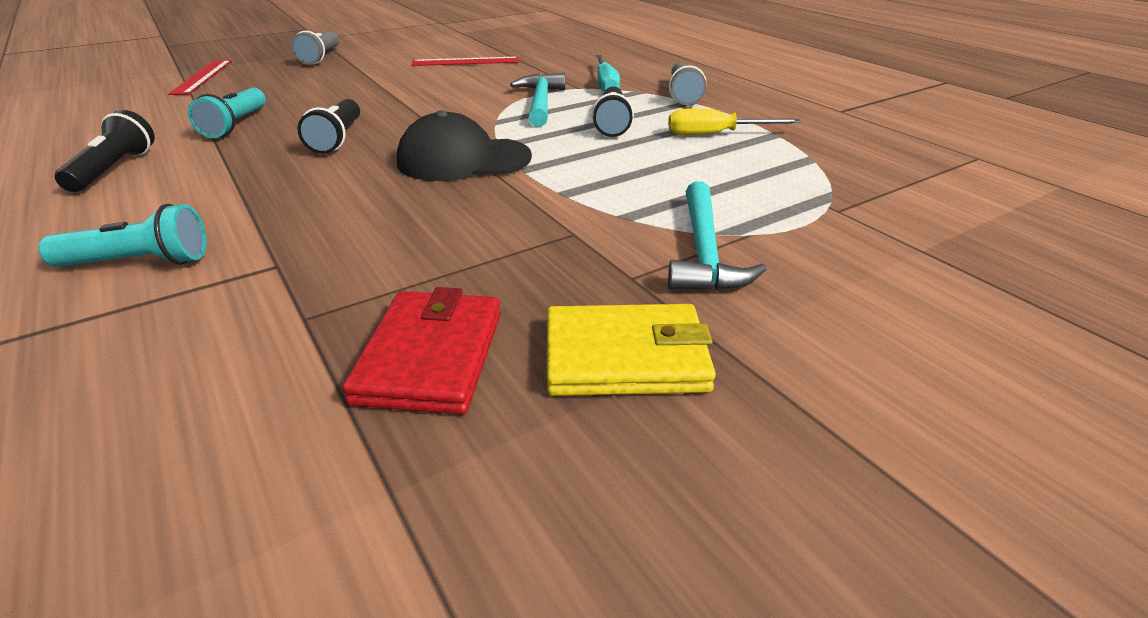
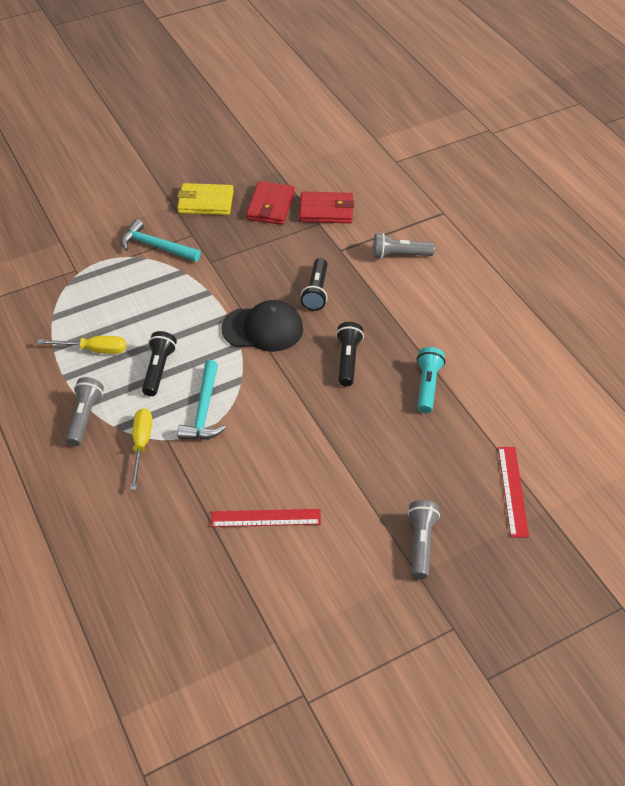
camera: 175 degrees left, 15 degrees up
turquoise flashlight [38,204,207,267] -> grey flashlight [373,233,435,259]
black flashlight [55,110,155,192] -> black flashlight moved to [300,258,328,311]
turquoise screwdriver [596,55,620,92] -> yellow screwdriver [130,408,152,490]
turquoise hammer [668,181,767,291] -> turquoise hammer turned 75 degrees counterclockwise [121,219,201,262]
none -> red wallet [299,192,354,223]

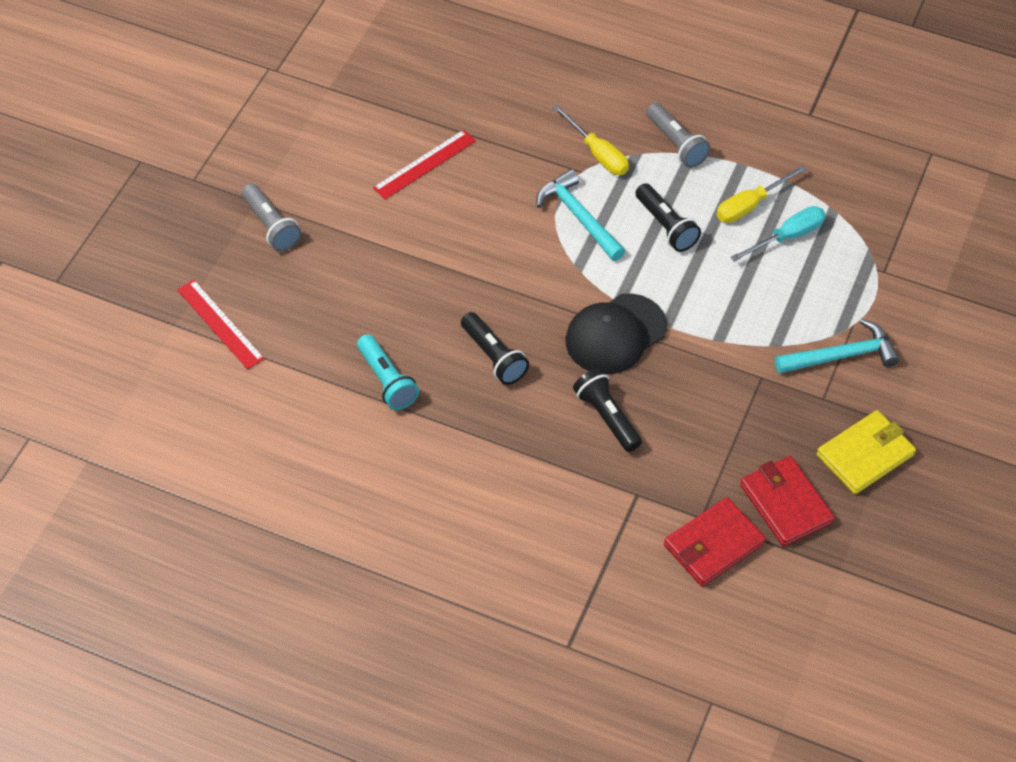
camera: 140 degrees right, 5 degrees up
grey flashlight [373,233,435,259] -> none
none -> turquoise screwdriver [730,206,826,262]

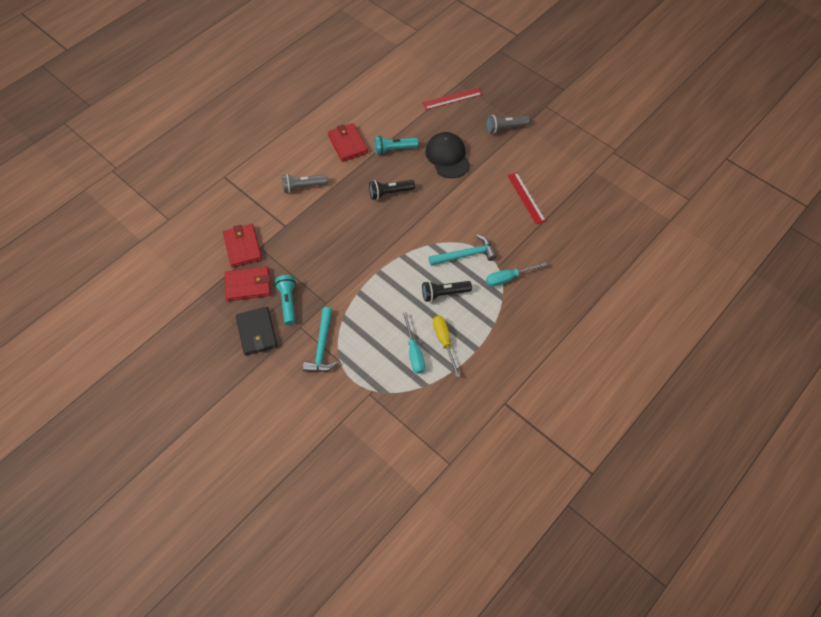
camera: 110 degrees right, 5 degrees up
yellow screwdriver [553,105,629,175] -> turquoise screwdriver [486,262,548,287]
black cap [565,293,667,374] -> black cap moved to [425,132,470,178]
black flashlight [573,368,642,452] -> none
grey flashlight [646,103,711,168] -> grey flashlight moved to [282,174,328,193]
yellow wallet [817,410,916,494] -> black wallet [236,307,278,356]
none -> turquoise flashlight [275,275,296,325]
none -> red wallet [328,123,368,162]

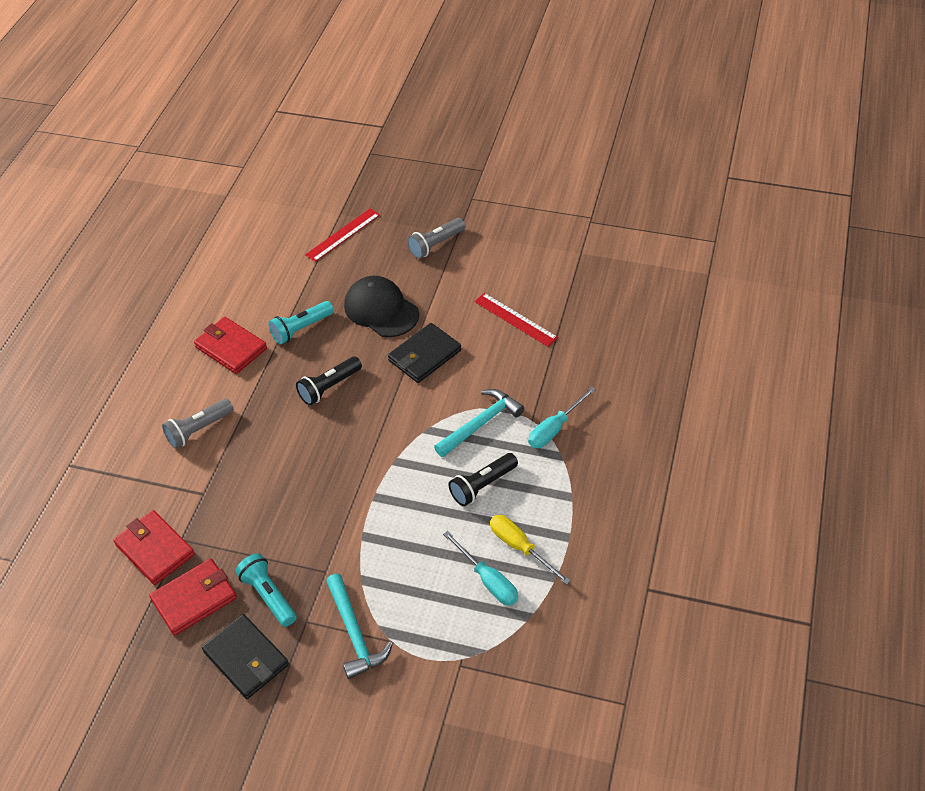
camera: 25 degrees left, 10 degrees down
none -> black wallet [388,323,461,383]

